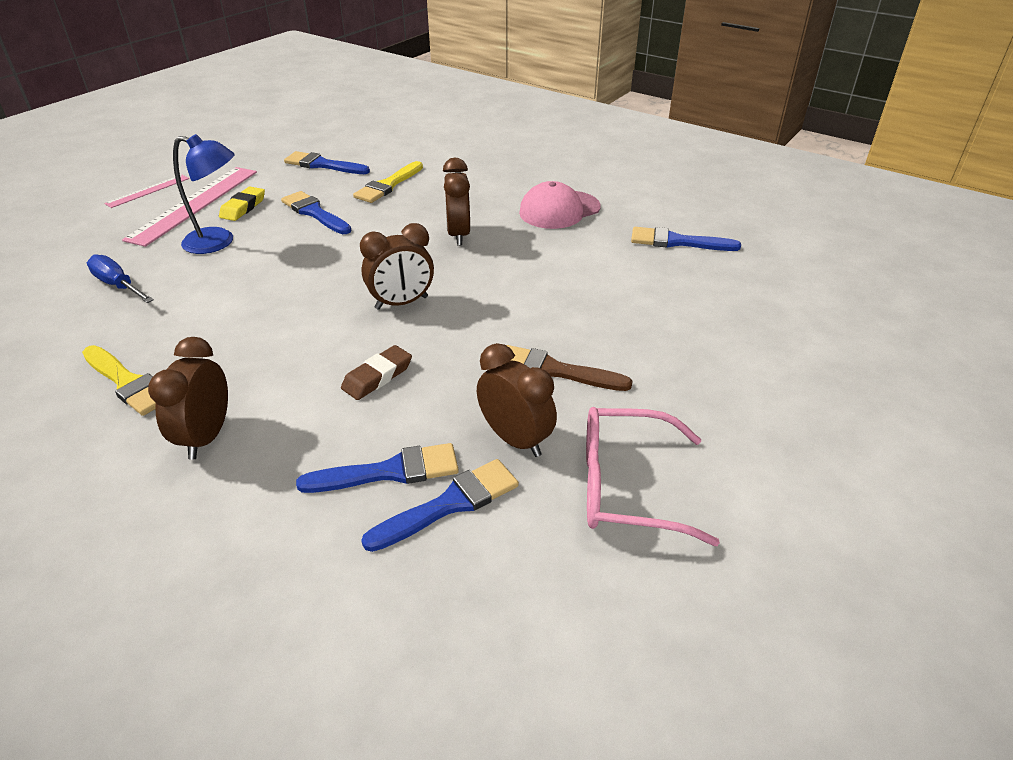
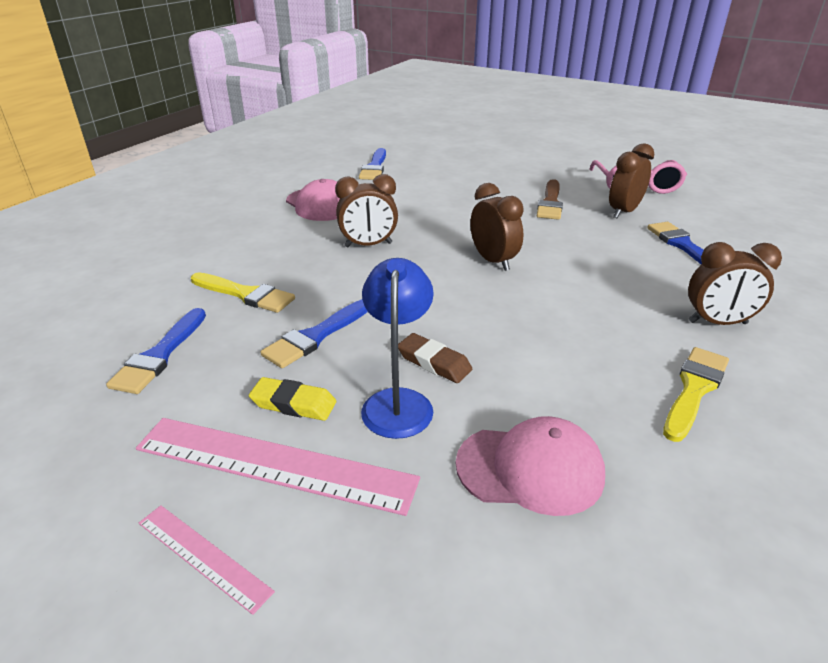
camera: 95 degrees left, 5 degrees down
blue screwdriver [87,254,154,303] -> pink cap [456,416,605,516]
brown eraser [341,345,412,400] -> brown eraser moved to [398,333,472,383]
blue brush [361,459,519,552] -> none

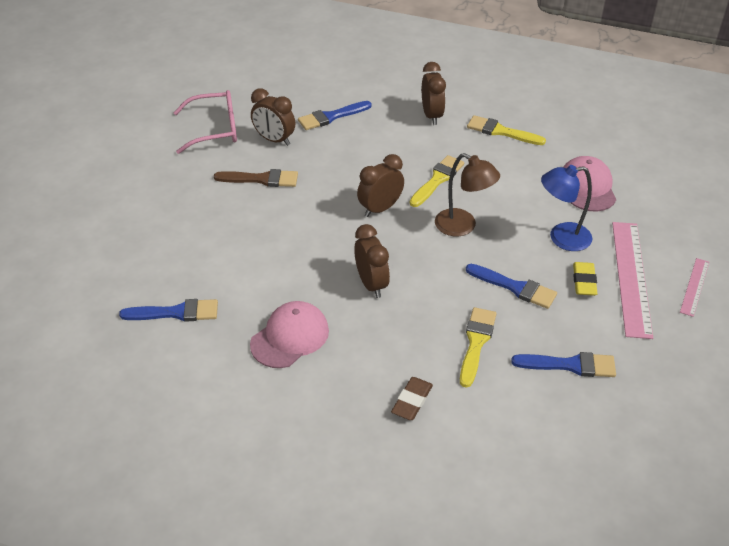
camera: 100 degrees left, 10 degrees up
brown eraser [398,333,472,383] -> brown eraser moved to [391,377,433,420]
none -> yellow brush [410,155,464,207]
none -> brown lamp [435,153,500,236]

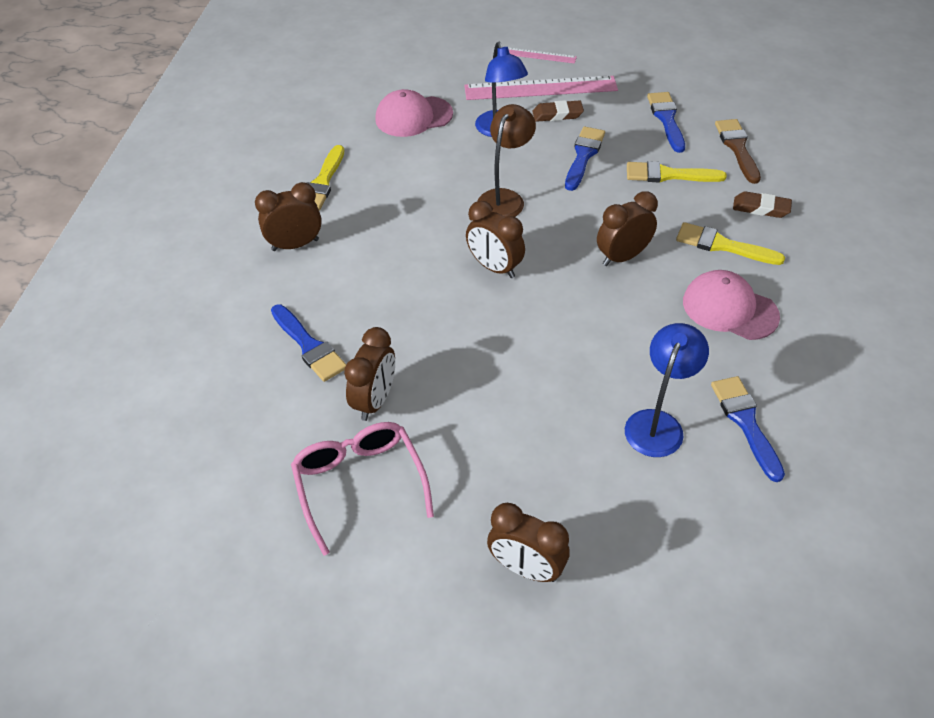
camera: 100 degrees left, 5 degrees up
brown brush [214,169,298,187] -> brown brush moved to [715,119,761,184]
yellow brush [410,155,464,207] -> yellow brush moved to [676,222,785,265]
yellow eraser [573,262,597,296] -> brown eraser [532,100,584,122]
none -> brown clock [487,503,570,582]
none -> blue lamp [625,323,709,457]

